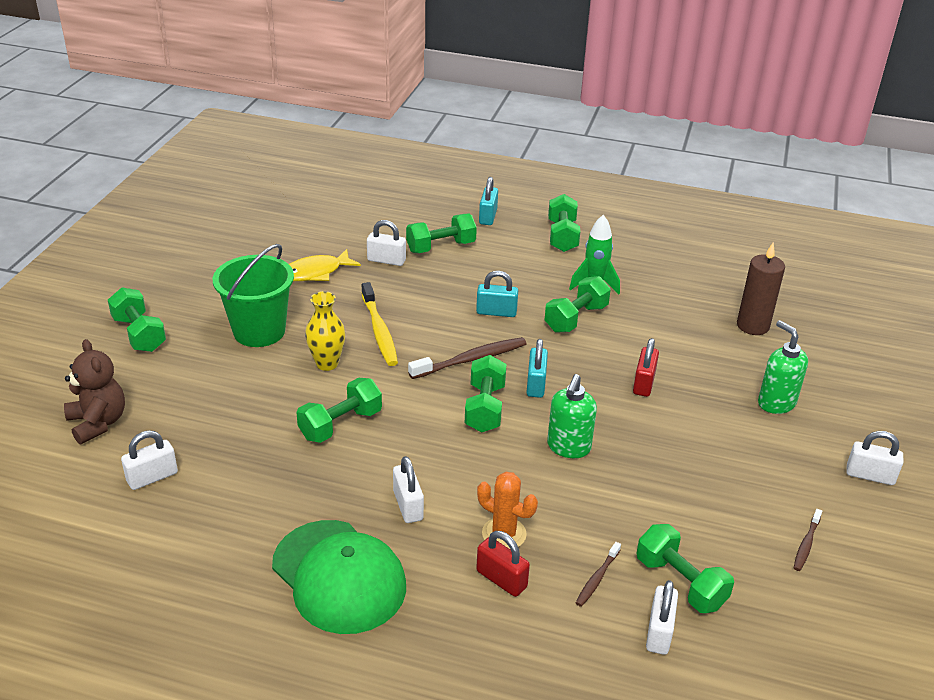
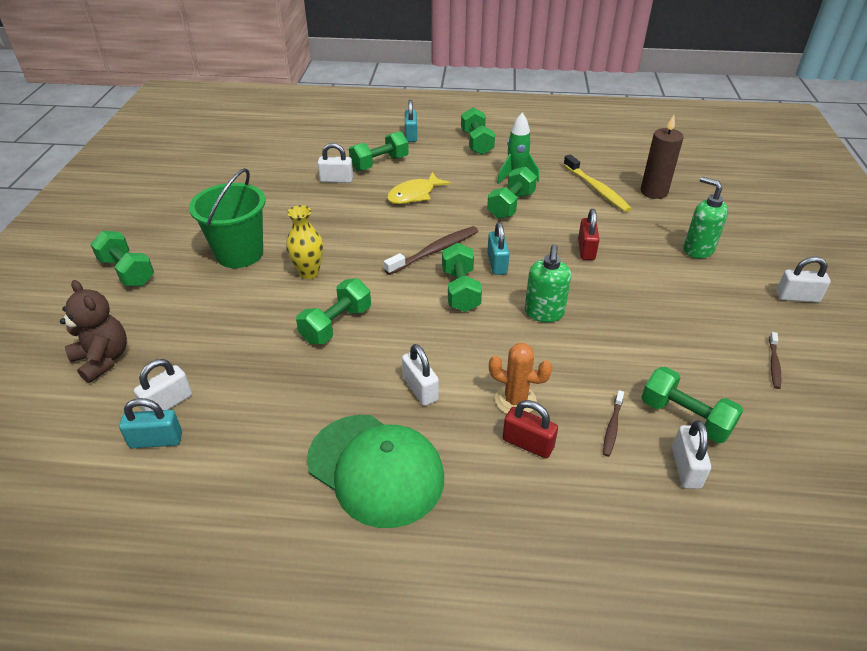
camera: 10 degrees left, 5 degrees up
yellow fish [289,249,361,281] -> yellow fish moved to [387,172,451,204]
yellow toothbrush [361,282,398,366] -> yellow toothbrush moved to [563,154,632,212]
turquoise padlock [476,271,518,317] -> turquoise padlock moved to [119,398,182,448]

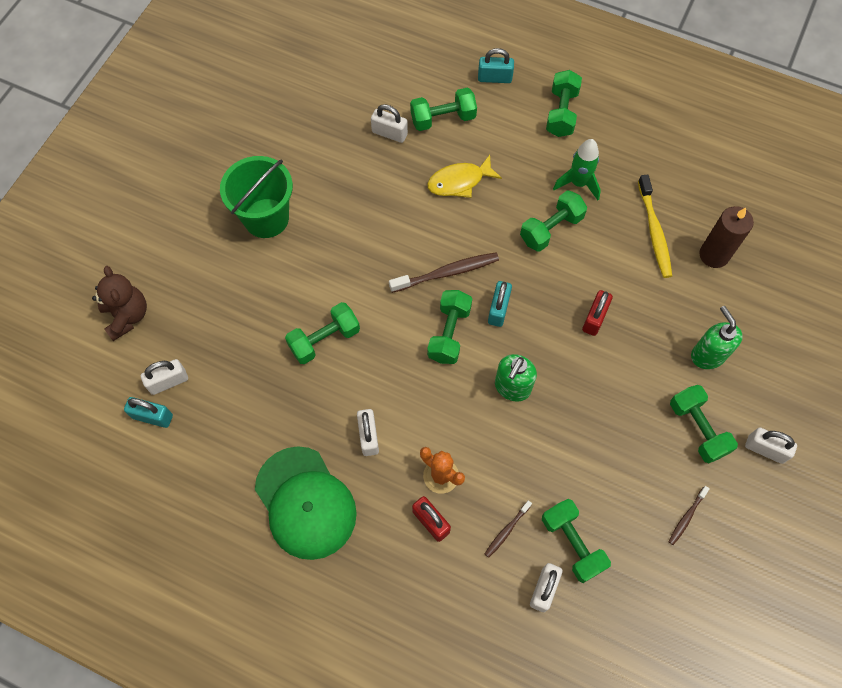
camera: 20 degrees right, 25 degrees up
green dumbbell [90,231,154,286] -> green dumbbell moved to [670,385,738,463]
yellow vase [286,205,323,279] -> none
turquoise padlock [405,100,417,142] -> turquoise padlock turned 75 degrees clockwise [478,48,514,83]

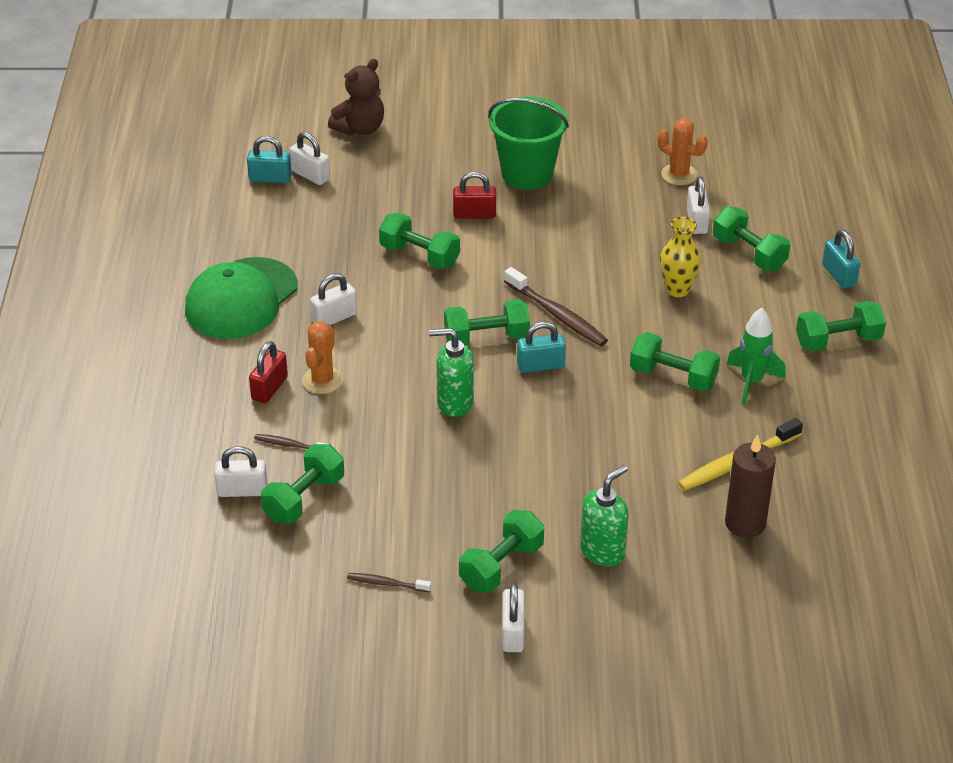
camera: 65 degrees right, 25 degrees down
turquoise padlock [124,397,173,428] -> turquoise padlock turned 75 degrees counterclockwise [247,136,292,183]
yellow fish [427,155,502,198] -> yellow vase [660,217,701,297]
red padlock [582,290,613,336] -> red padlock moved to [453,172,496,219]
none -> orange cactus [658,118,708,185]

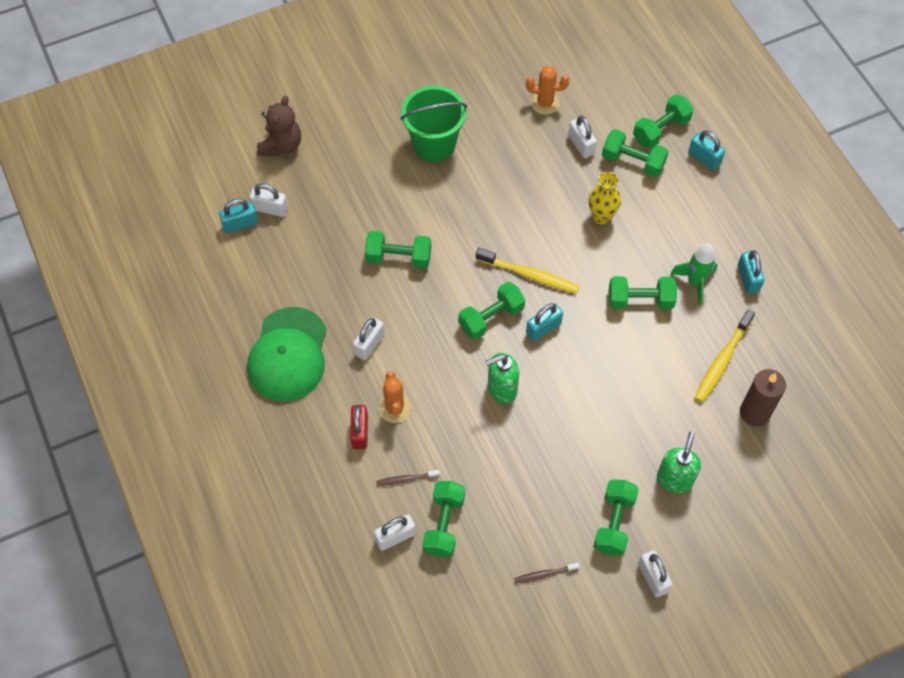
camera: 25 degrees left, 20 degrees up
red padlock [453,172,496,219] -> none
brown toothbrush [504,267,608,346] -> yellow toothbrush [476,248,580,294]
green dumbbell [796,301,886,351] -> green dumbbell moved to [633,95,694,148]
none -> turquoise padlock [738,250,765,294]

